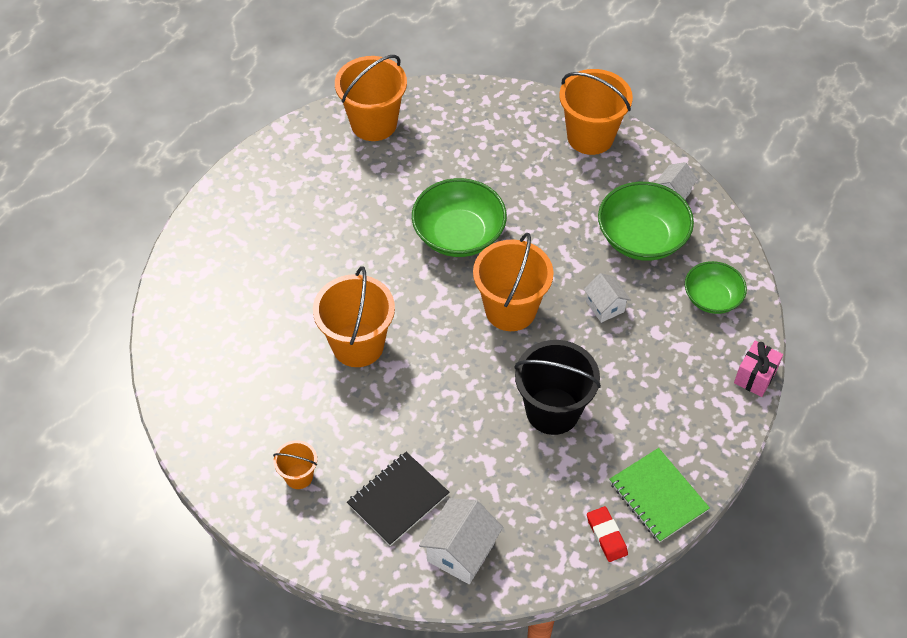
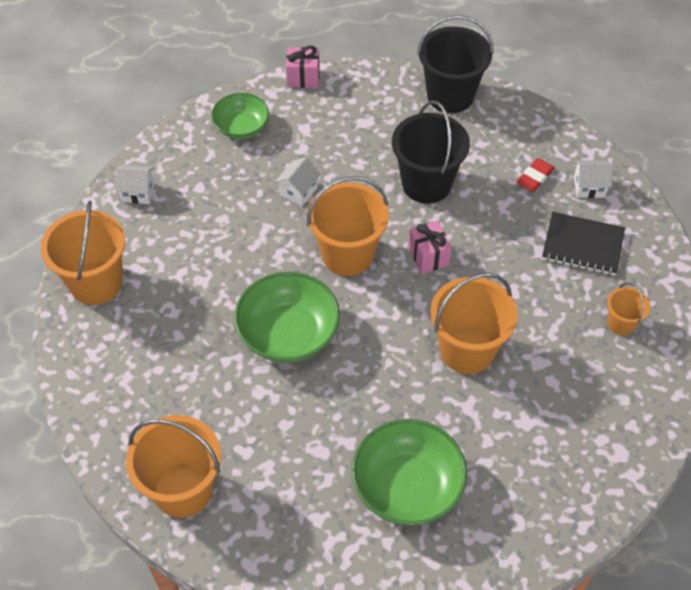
camera: 120 degrees left, 0 degrees up
white house [419,498,503,584] -> white house [574,161,613,198], size x0.64
red eraser [587,506,628,562] -> red eraser moved to [516,158,555,192]
green bowl [598,182,694,261] -> green bowl moved to [352,419,467,526]
green notebook [609,448,710,543] -> black bucket [417,15,493,113]
none -> pink gift [408,221,452,274]

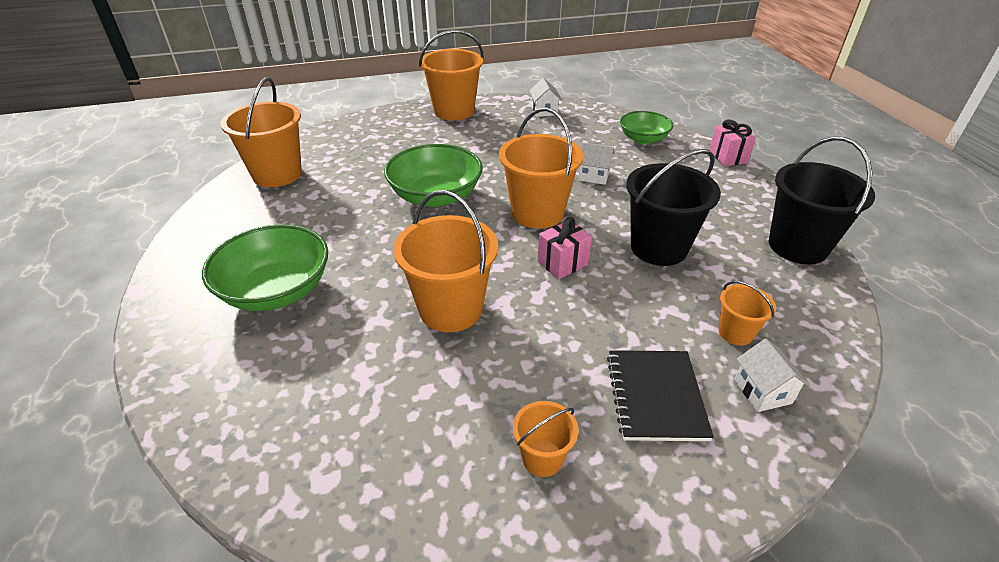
camera: 75 degrees right, 15 degrees down
red eraser [516,158,555,192] -> orange bucket [719,281,776,346]

